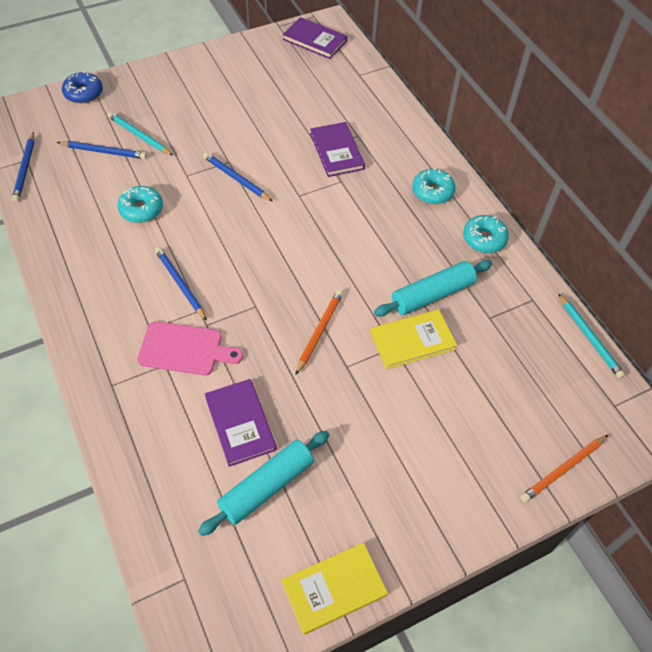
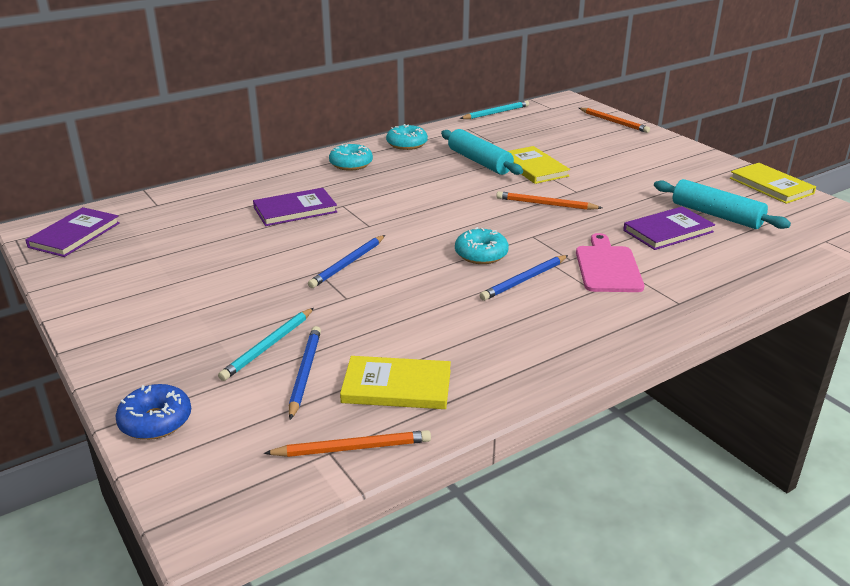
camera: 95 degrees left, 25 degrees down
blue pencil [12,132,34,202] -> orange pencil [264,430,431,457]
turquoise donut [117,186,163,223] -> turquoise donut moved to [455,227,509,264]
none -> yellow book [340,356,451,409]

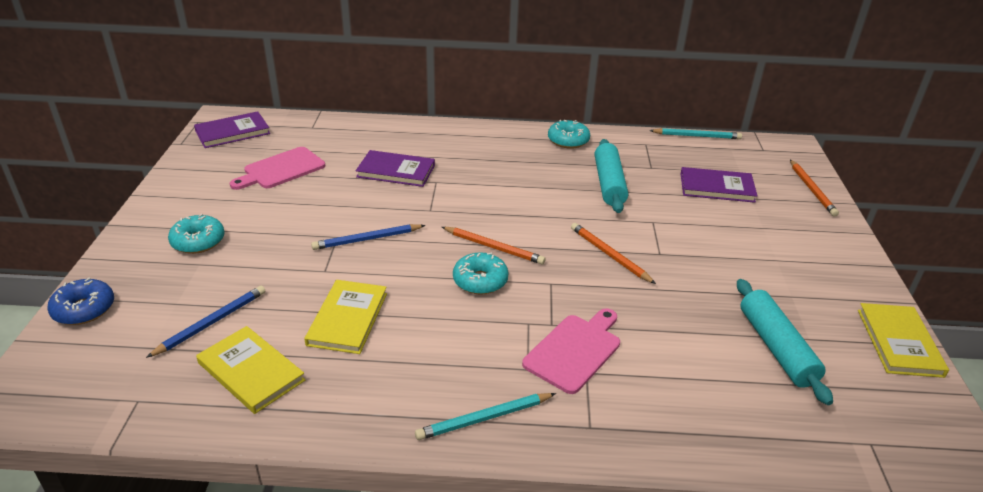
camera: 35 degrees right, 5 degrees up
turquoise pencil [218,308,314,381] -> turquoise pencil moved to [415,393,556,440]
orange pencil [264,430,431,457] -> orange pencil moved to [442,227,546,264]
turquoise donut [329,144,373,171] -> turquoise donut moved to [168,214,225,254]
blue pencil [480,255,568,301] -> none
yellow book [508,146,570,184] -> yellow book moved to [304,280,387,354]
purple book [623,206,715,250] -> purple book moved to [680,167,758,203]
none -> pink cutting board [230,147,325,190]

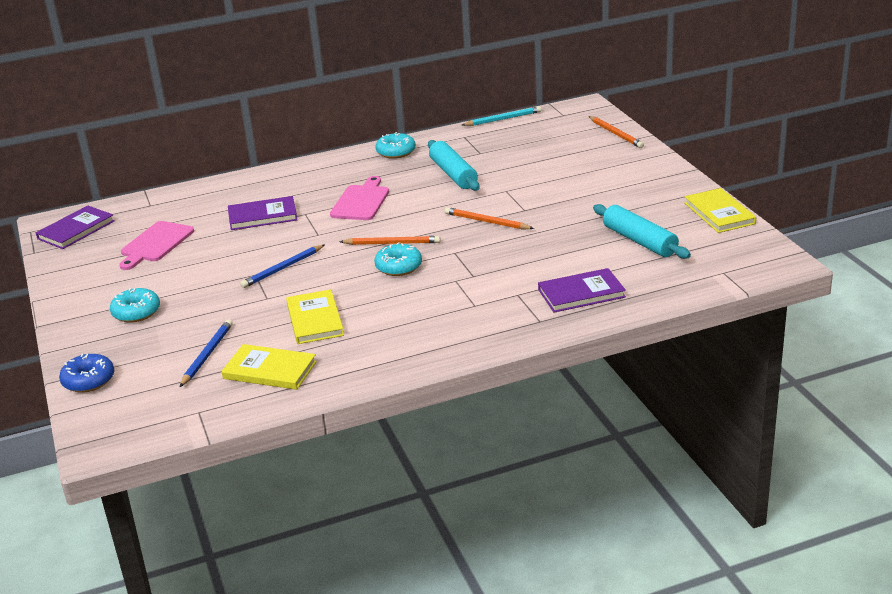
camera: 20 degrees left, 5 degrees down
turquoise pencil [415,393,556,440] -> none
pink cutting board [522,308,620,394] -> pink cutting board moved to [330,176,389,220]
purple book [680,167,758,203] -> purple book moved to [538,268,626,313]

